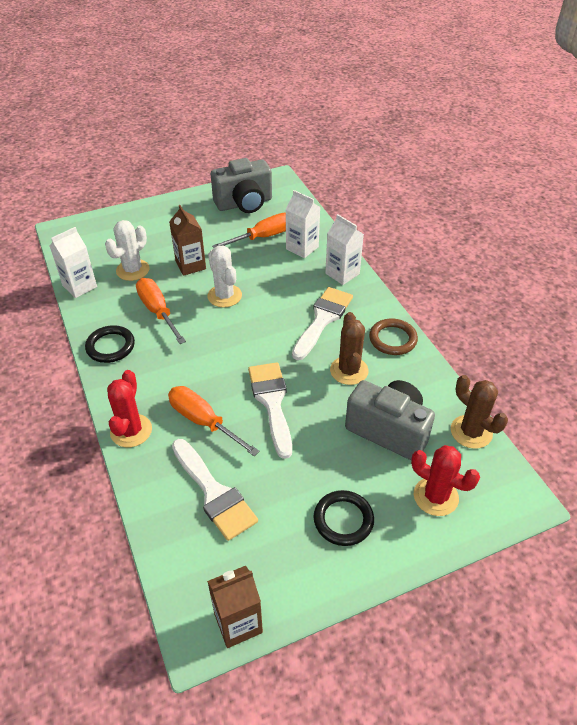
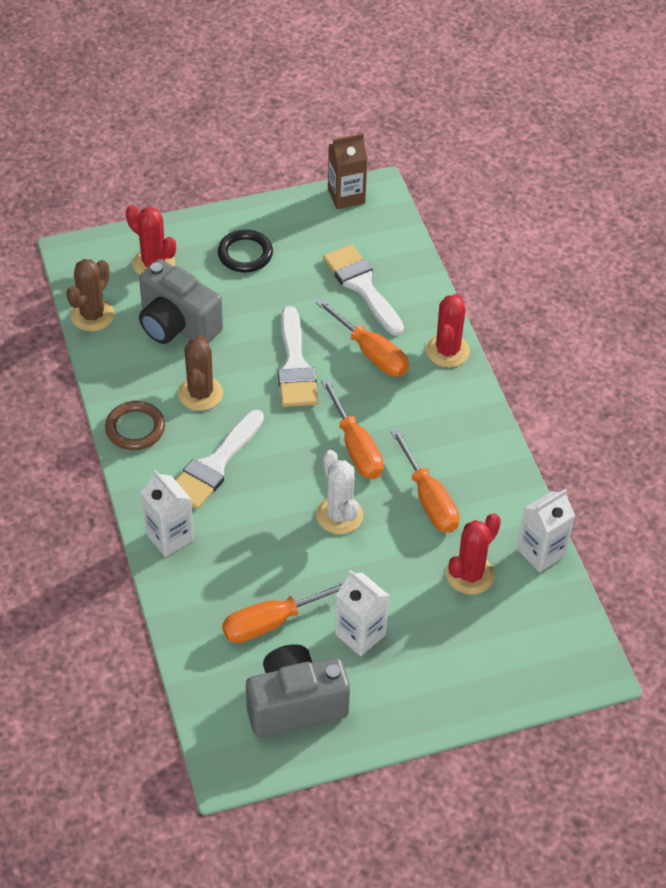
camera: 175 degrees left, 5 degrees up
black ring [85,325,135,363] -> none
white cactus [105,220,150,281] -> red cactus [446,513,501,595]
brown carton [169,205,206,276] -> none
white carton [286,190,321,258] -> white carton moved to [335,570,390,656]
brown cactus [451,375,508,449] -> brown cactus turned 60 degrees clockwise [66,259,114,331]
none -> orange screwdriver [321,378,384,479]

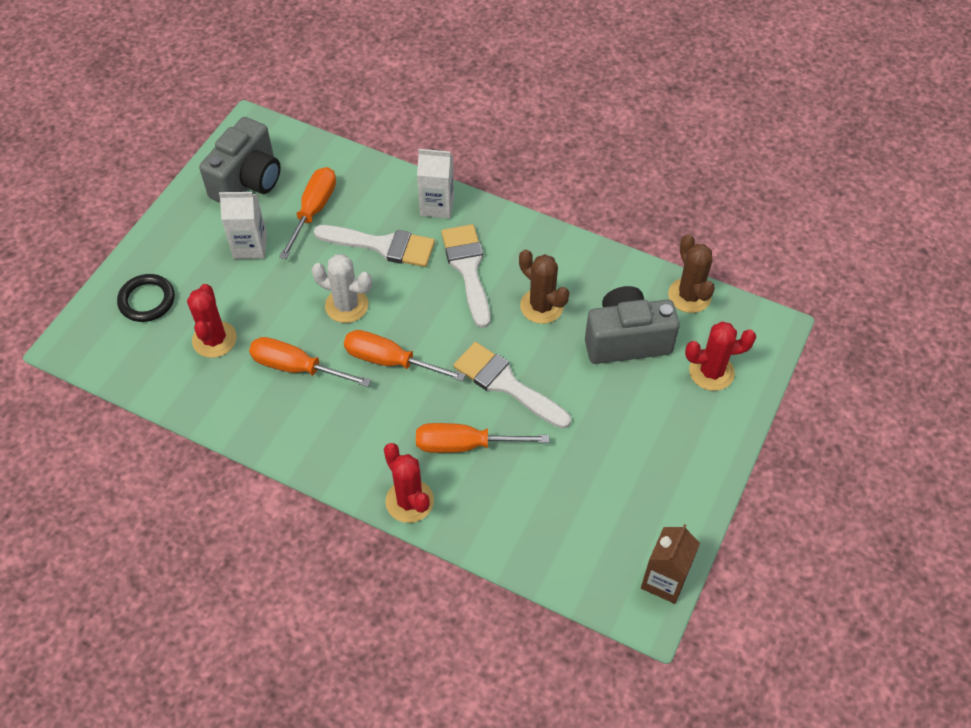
camera: 135 degrees right, 5 degrees up
brown ring [105,401,165,450] -> none
black ring [218,230,273,272] -> black ring moved to [117,274,175,322]
white brush [323,244,404,336] -> white brush moved to [314,225,435,267]
white carton [517,489,575,572] -> none

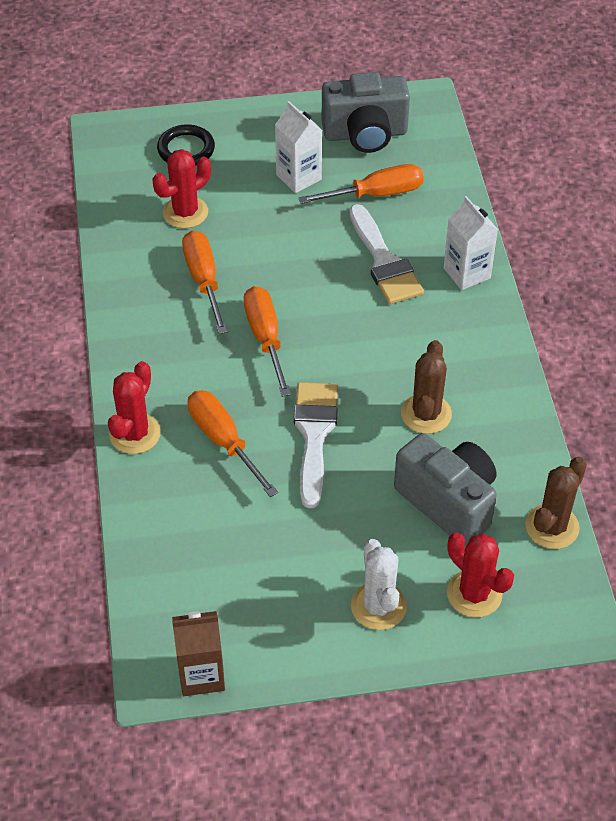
camera: 55 degrees right, 5 degrees down
white cactus [312,254,372,323] -> white cactus moved to [351,539,407,630]
white brush [441,224,490,328] -> none

